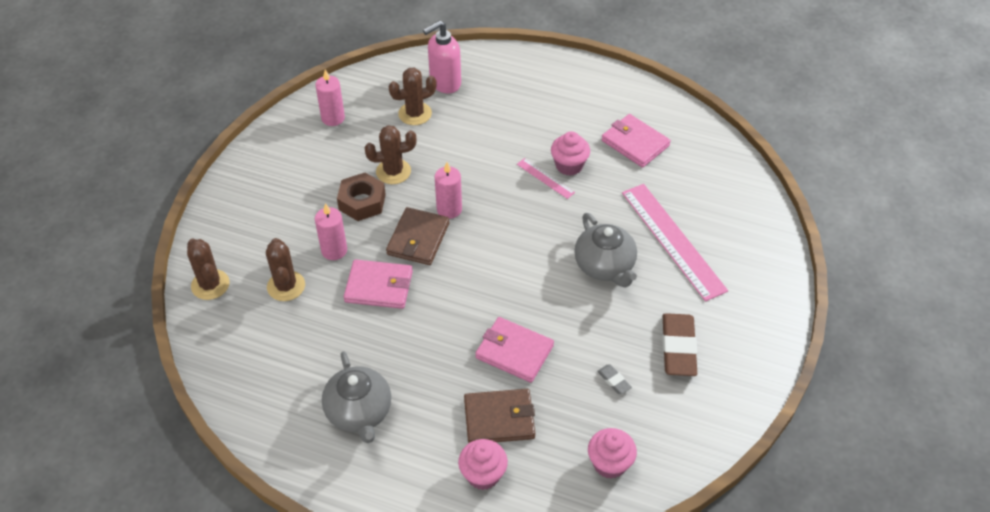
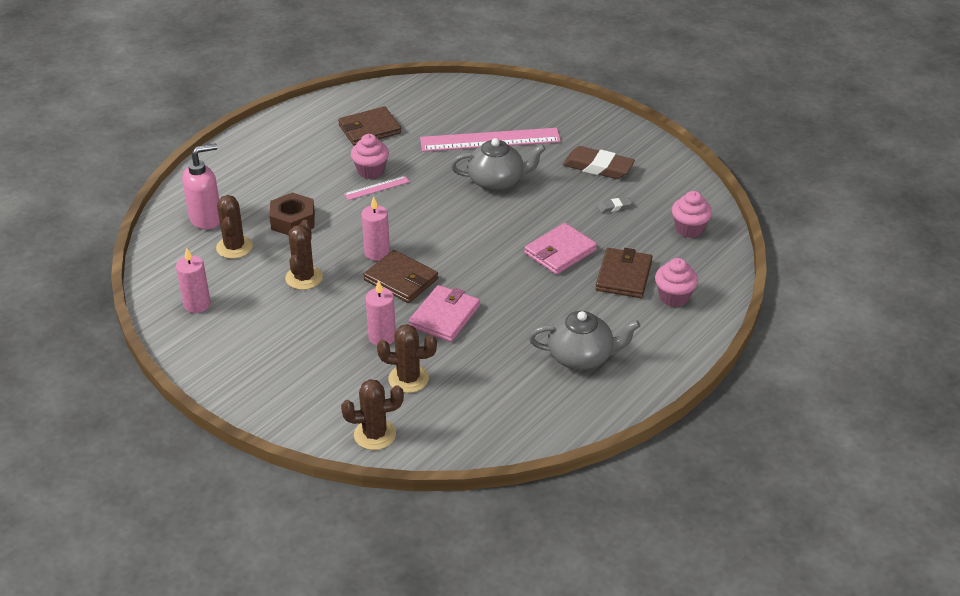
camera: 70 degrees left, 10 degrees down
brown nut [337,173,386,221] -> brown nut moved to [269,193,315,235]
pink soap dispenser [423,21,461,93] -> pink soap dispenser turned 105 degrees counterclockwise [182,143,220,230]
pink wallet [601,114,671,168] -> brown wallet [338,106,401,146]

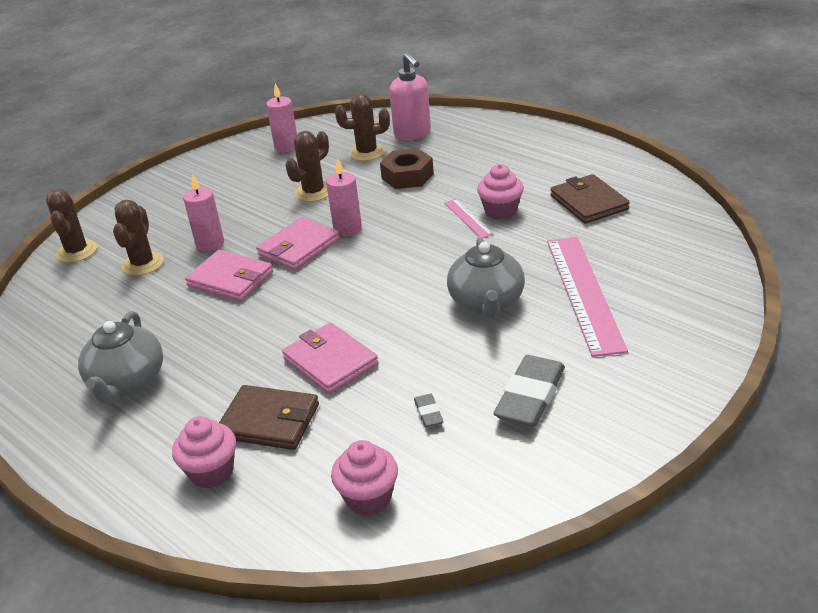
camera: 95 degrees right, 5 degrees down
brown cactus [285,220,323,290] -> brown cactus turned 60 degrees counterclockwise [285,131,329,202]
brown wallet [363,250,438,303] -> pink wallet [256,217,340,270]
brown eraser [563,146,635,179] -> grey eraser [493,355,565,427]

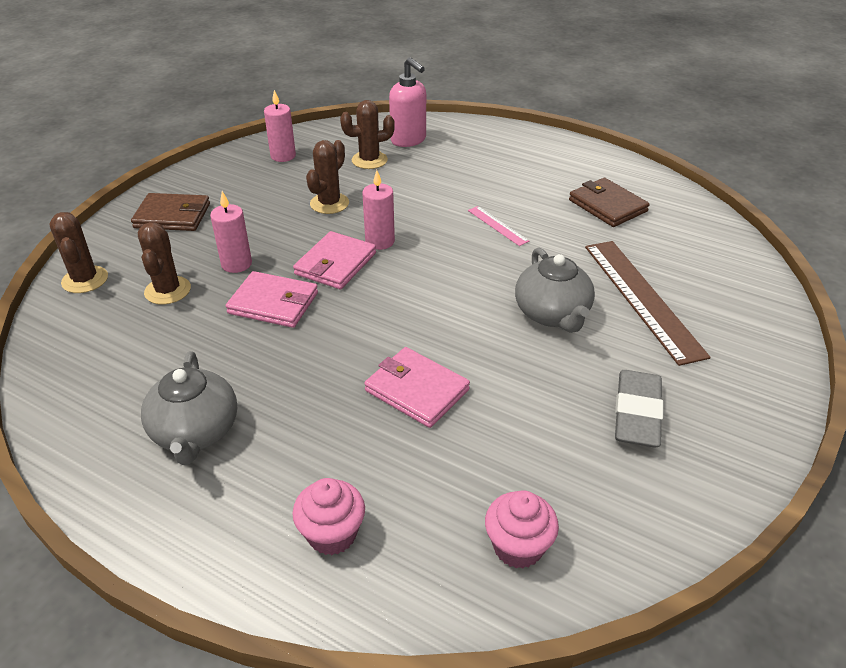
camera: 15 degrees left, 5 degrees up
brown wallet [219,385,319,450] -> brown wallet moved to [131,193,210,231]
brown nut [380,148,434,189] -> none
grey eraser [414,394,444,427] -> none
pink cupcake [477,164,524,220] -> none
pink ruler [547,237,628,357] -> brown ruler [585,241,711,366]

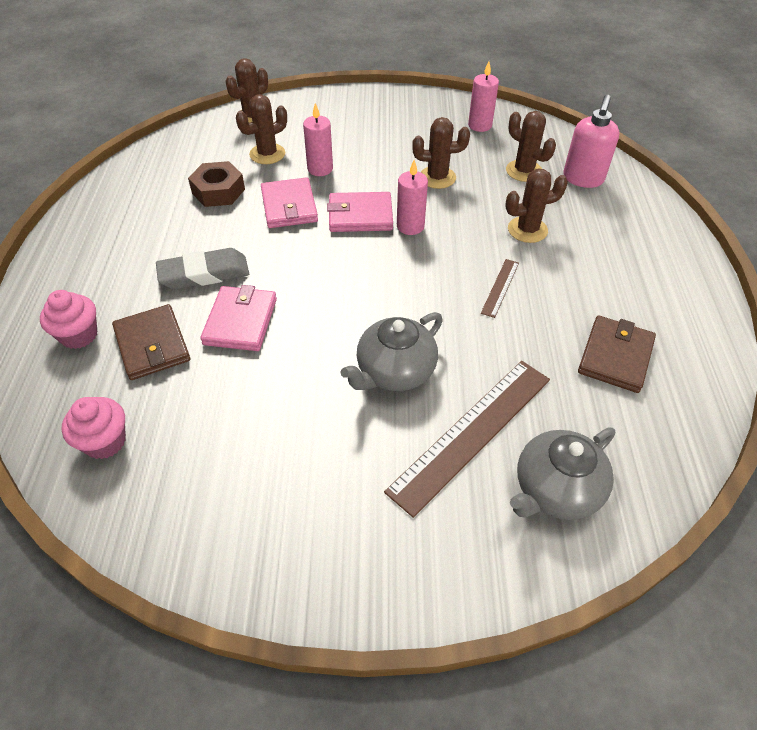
camera: 60 degrees right, 10 degrees up
brown wallet [131,193,210,231] -> brown wallet moved to [112,304,190,380]
grey teapot [141,351,237,465] -> grey teapot moved to [510,428,615,520]
pink ruler [468,206,529,246] -> brown ruler [481,259,519,318]
grey eraser [615,370,663,447] -> grey eraser moved to [156,248,249,290]
none -> brown nut [188,161,245,207]
none -> brown cactus [505,169,568,243]

